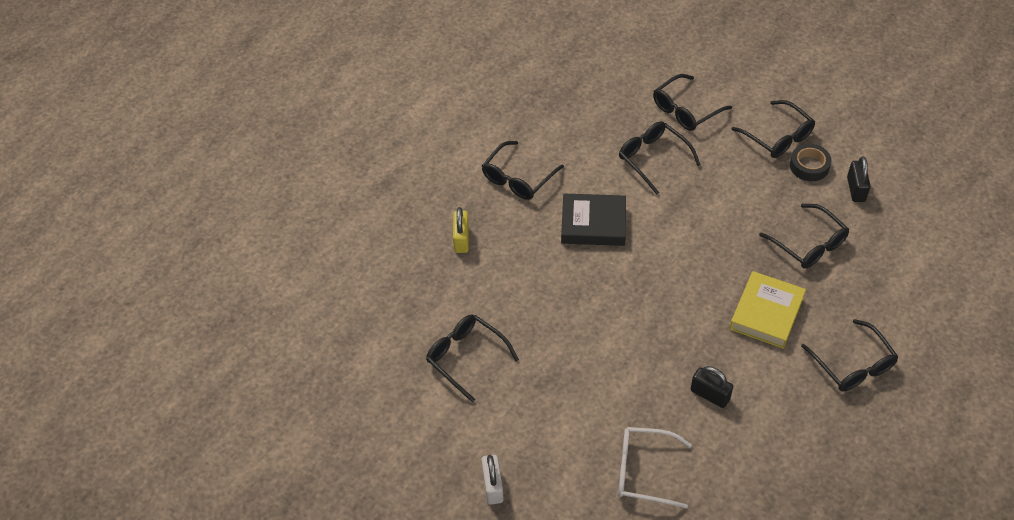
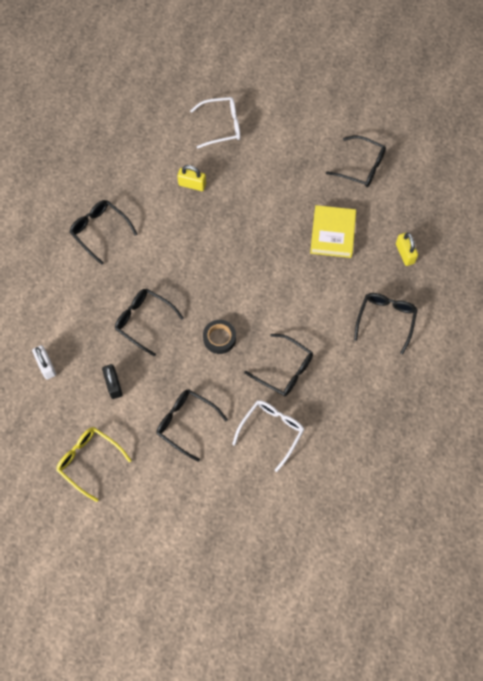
camera: 160 degrees right, 15 degrees up
white padlock [481,455,504,505] -> white padlock moved to [32,345,56,379]
black book [561,194,626,246] -> none
black glasses [653,74,732,131] -> white glasses [232,400,304,472]
black padlock [691,366,733,408] -> yellow padlock [177,165,206,191]
yellow book [730,271,806,349] -> yellow book moved to [310,205,356,258]
black tape [790,144,831,181] -> black tape moved to [203,320,236,354]
none -> yellow glasses [56,427,132,502]

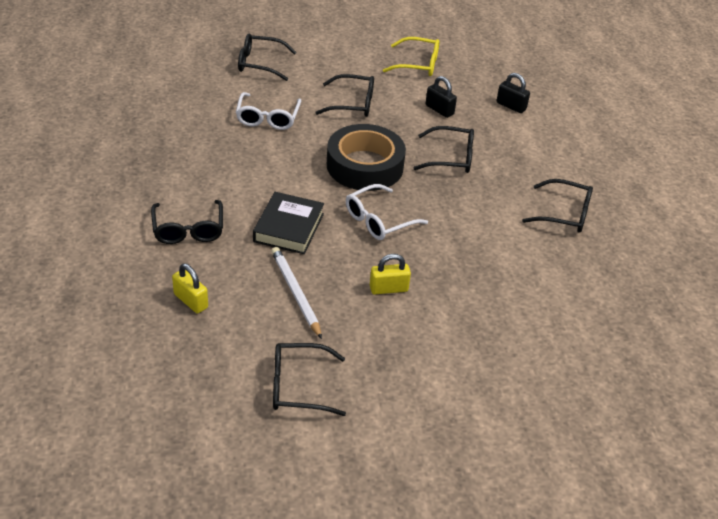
camera: 150 degrees right, 25 degrees down
white padlock [32,345,56,379] -> black padlock [496,73,530,113]
yellow padlock [177,165,206,191] -> yellow padlock moved to [370,254,411,294]
white glasses [190,97,240,149] -> white glasses moved to [346,184,428,240]
black tape [203,320,236,354] -> black tape [327,124,406,191], size x2.04
black glasses [244,334,313,397] -> black glasses moved to [238,34,297,81]
yellow book [310,205,356,258] -> white pencil [271,247,322,339]
none -> black book [253,192,324,254]

